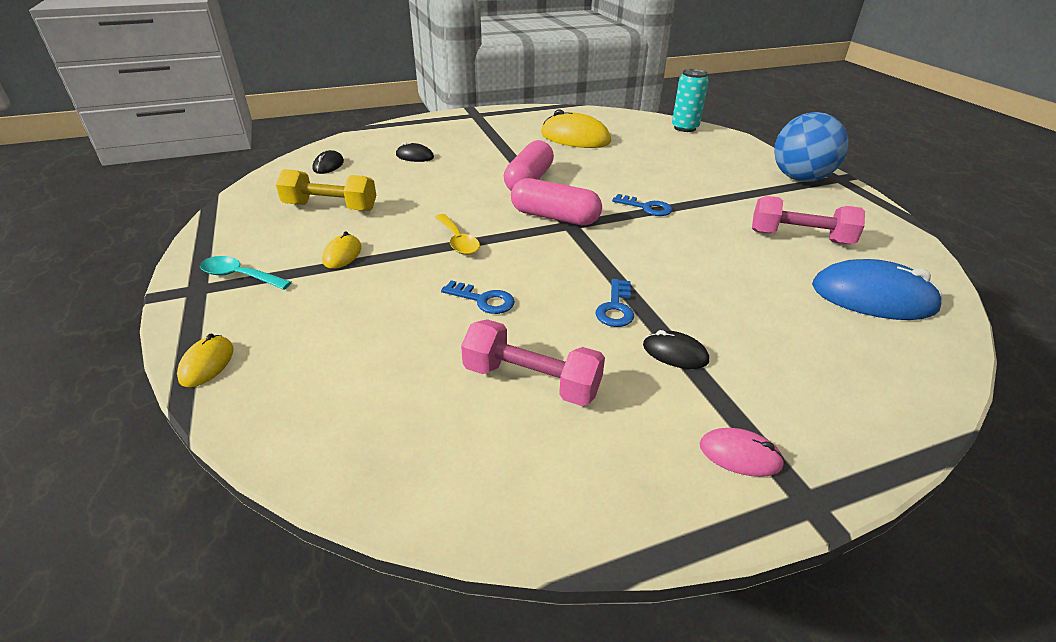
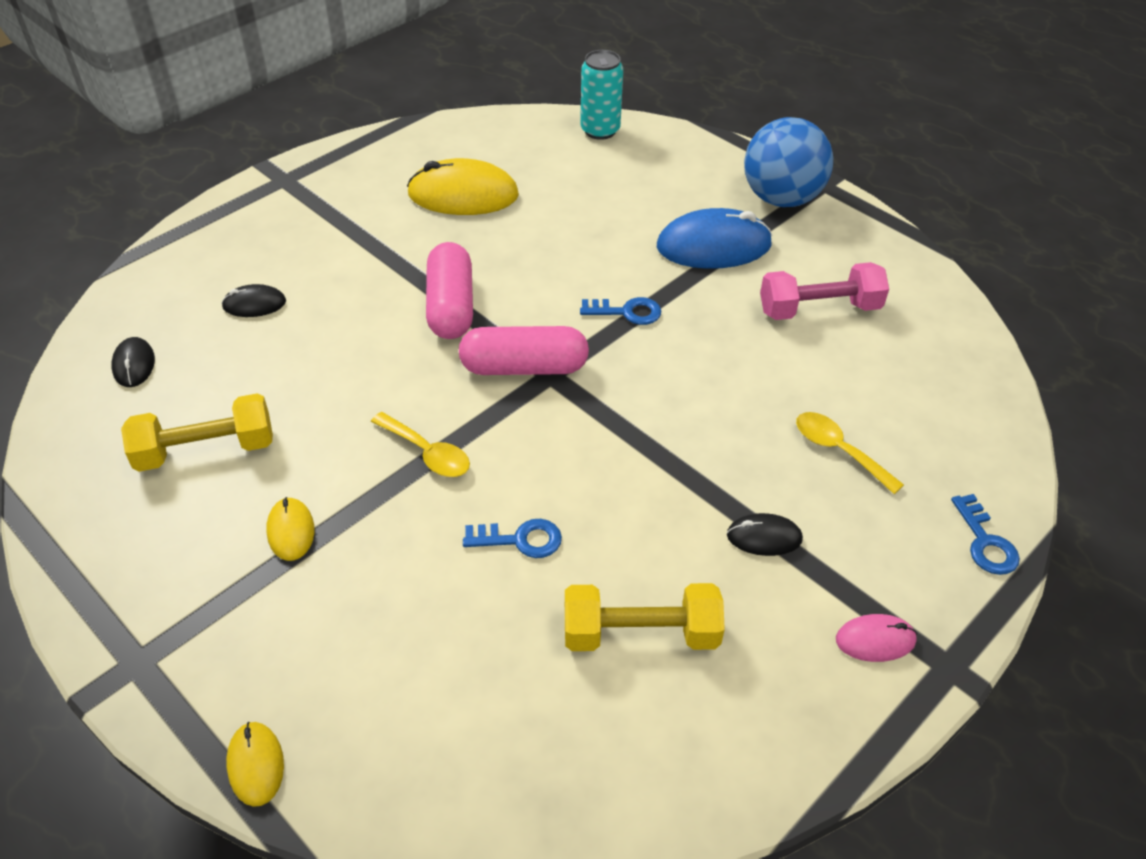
camera: 25 degrees left, 10 degrees up
turquoise spoon [200,256,292,290] -> none
pink dumbbell [461,319,605,406] -> yellow dumbbell [565,583,725,651]
blue key [596,279,634,327] -> blue key moved to [951,494,1020,575]
blue mouse [812,259,943,320] -> blue mouse moved to [657,208,773,269]
none -> yellow spoon [796,412,904,494]

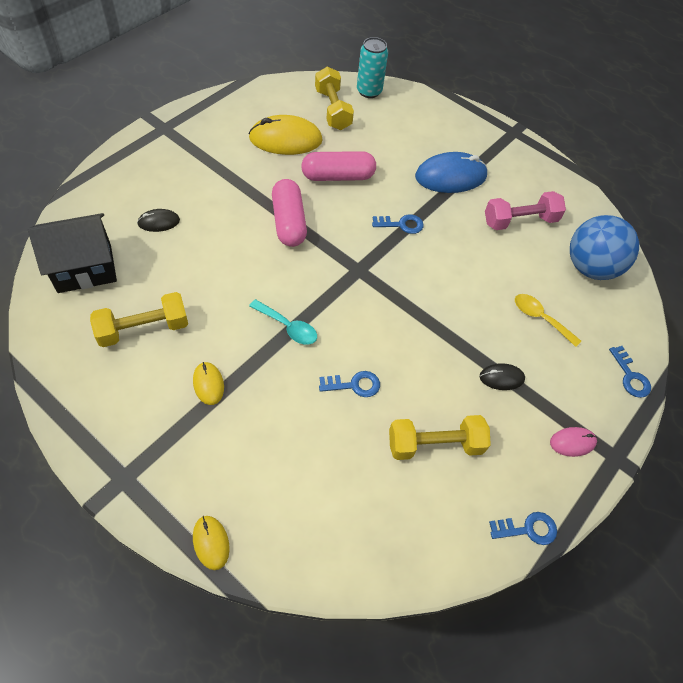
camera: 10 degrees left, 10 degrees up
black mouse [111,337,155,387] -> black house [28,213,117,293]
yellow spoon [371,412,470,477] -> turquoise spoon [249,299,317,345]
pink capsule [459,326,589,375] -> pink capsule moved to [301,151,376,181]
blue ball [744,117,833,207] -> blue ball moved to [570,215,639,280]
none -> yellow dumbbell [315,67,354,130]
none -> blue key [489,512,557,545]

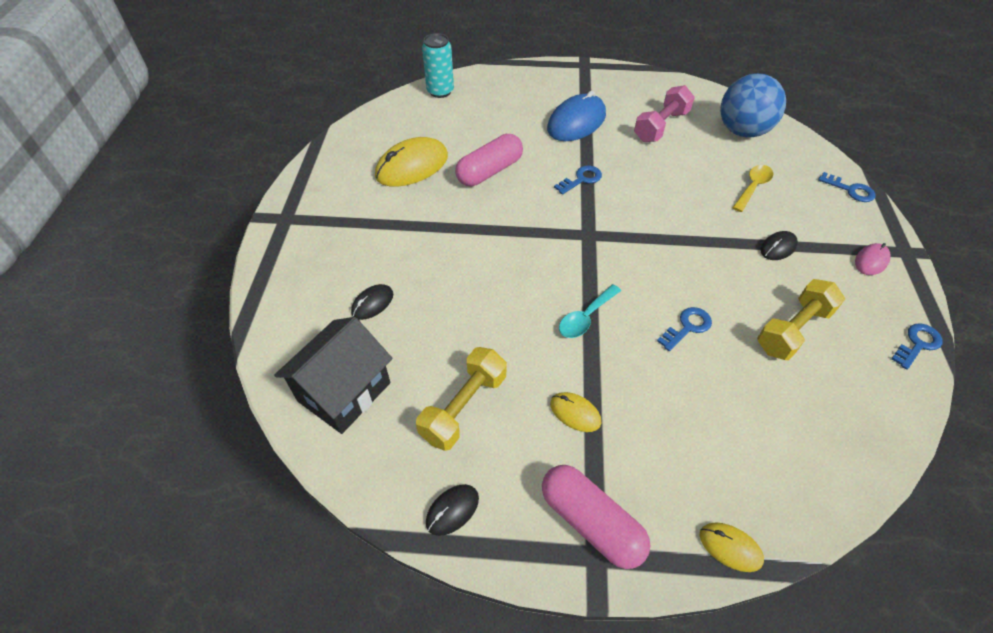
camera: 30 degrees left, 5 degrees down
turquoise spoon [249,299,317,345] -> turquoise spoon turned 135 degrees clockwise [559,284,621,338]
pink capsule [272,179,307,247] -> pink capsule moved to [542,465,650,569]
yellow dumbbell [315,67,354,130] -> none
yellow spoon [515,294,581,347] -> yellow spoon turned 120 degrees clockwise [732,165,773,212]
none -> black mouse [426,484,479,536]

